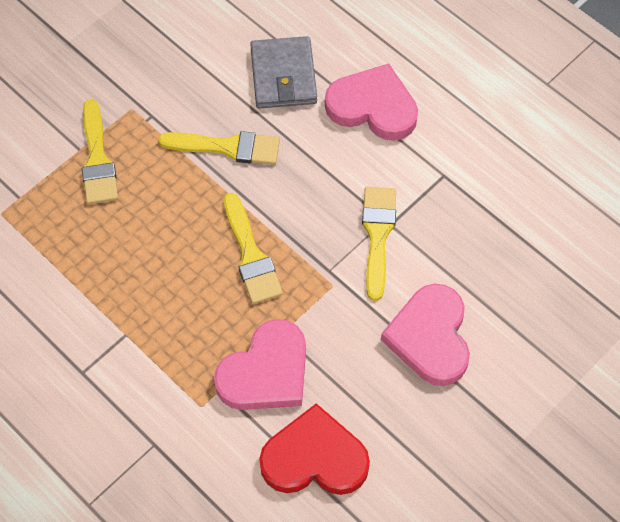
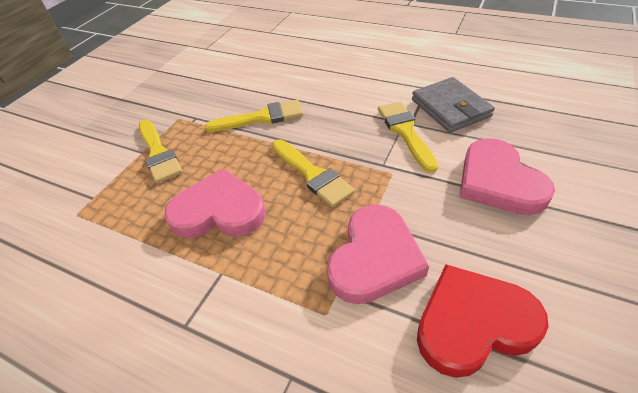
camera: 15 degrees left, 15 degrees down
grey wallet [250,36,317,109] -> grey wallet moved to [412,77,495,133]
pink heart [325,64,418,141] -> pink heart moved to [164,168,266,238]

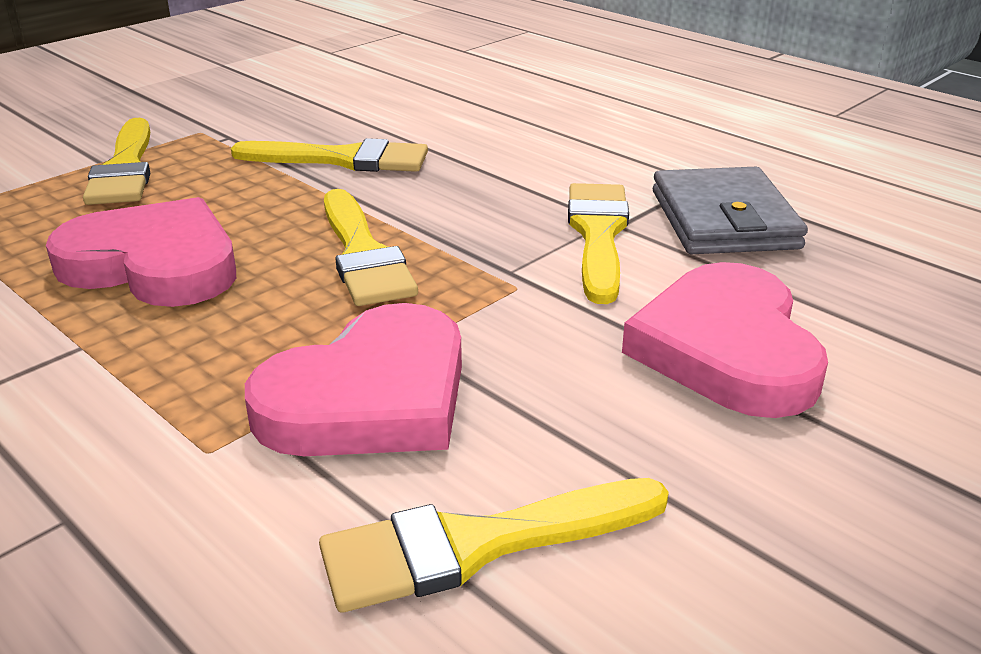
camera: 15 degrees right, 15 degrees down
red heart [417,264,549,378] -> yellow brush [319,478,669,613]

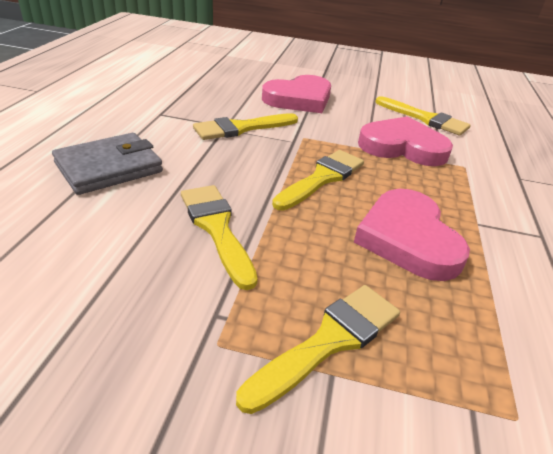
camera: 125 degrees left, 5 degrees up
grey wallet [653,167,808,254] -> grey wallet moved to [52,133,163,195]

